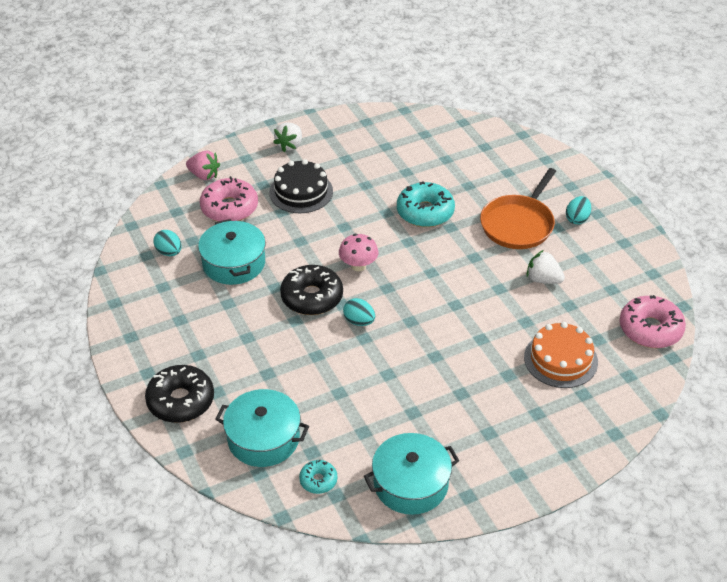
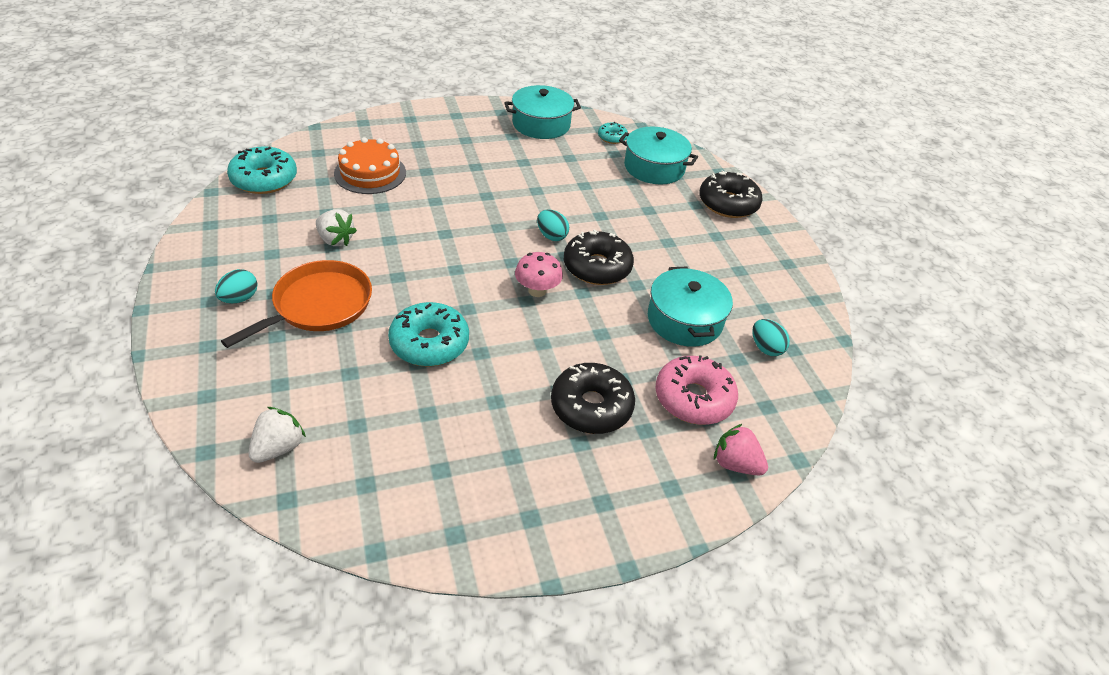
camera: 175 degrees left, 0 degrees up
black cake [269,159,333,213] -> black donut [551,363,635,434]
white strawberry [273,122,302,152] -> white strawberry moved to [249,407,306,463]
pink donut [619,295,686,348] -> turquoise donut [227,146,297,194]

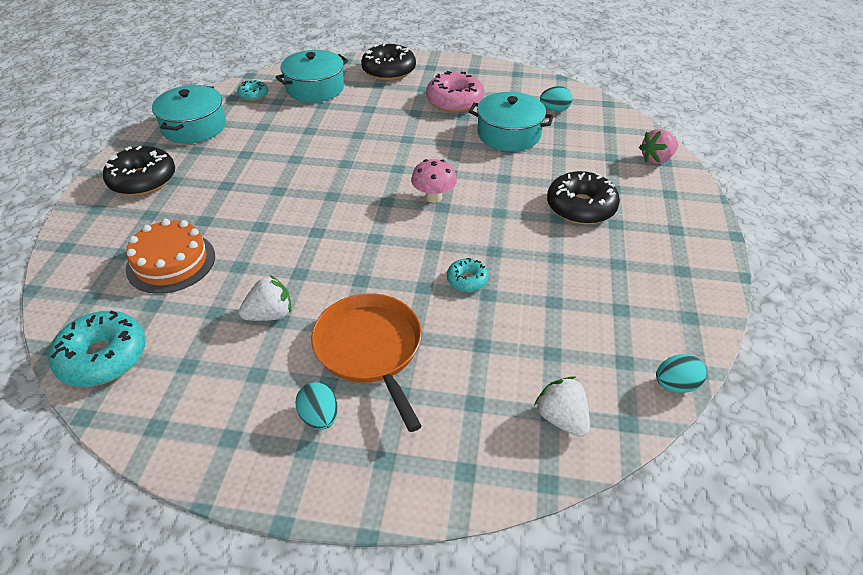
camera: 60 degrees left, 0 degrees up
turquoise donut [388,302,469,367] -> turquoise donut [447,258,489,292], size x0.53
turquoise egg [537,210,569,241] -> turquoise egg moved to [656,354,707,393]
black donut [564,229,634,285] -> black donut moved to [103,146,175,196]
pink donut [655,355,738,425] -> pink donut moved to [426,71,484,113]

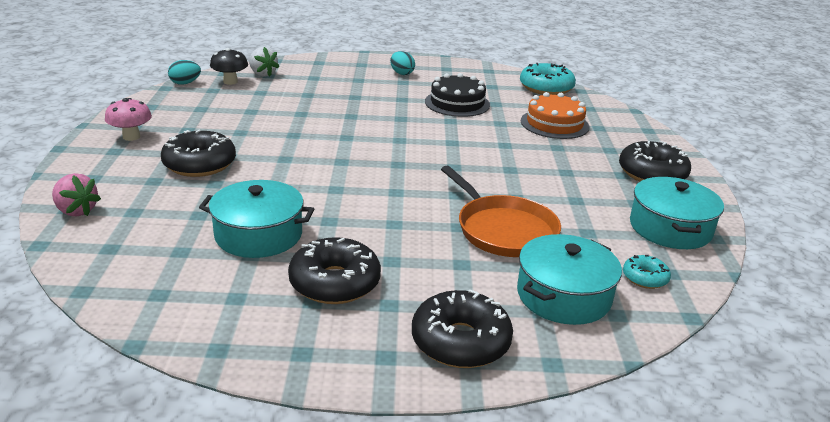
camera: 170 degrees right, 15 degrees down
white strawberry [239,275,291,321] -> black cake [425,73,490,117]
orange pan [311,294,422,432] -> orange pan moved to [441,166,561,257]
pink mushroom [411,159,457,203] -> pink mushroom moved to [105,98,152,141]
pink donut [426,71,484,113] -> black donut [288,237,381,304]
turquoise donut [447,258,489,292] -> none
turquoise egg [540,86,573,112] -> none
pink strawberry [639,129,678,164] -> pink strawberry turned 75 degrees clockwise [52,173,101,216]
none -> black mushroom [210,48,248,85]

